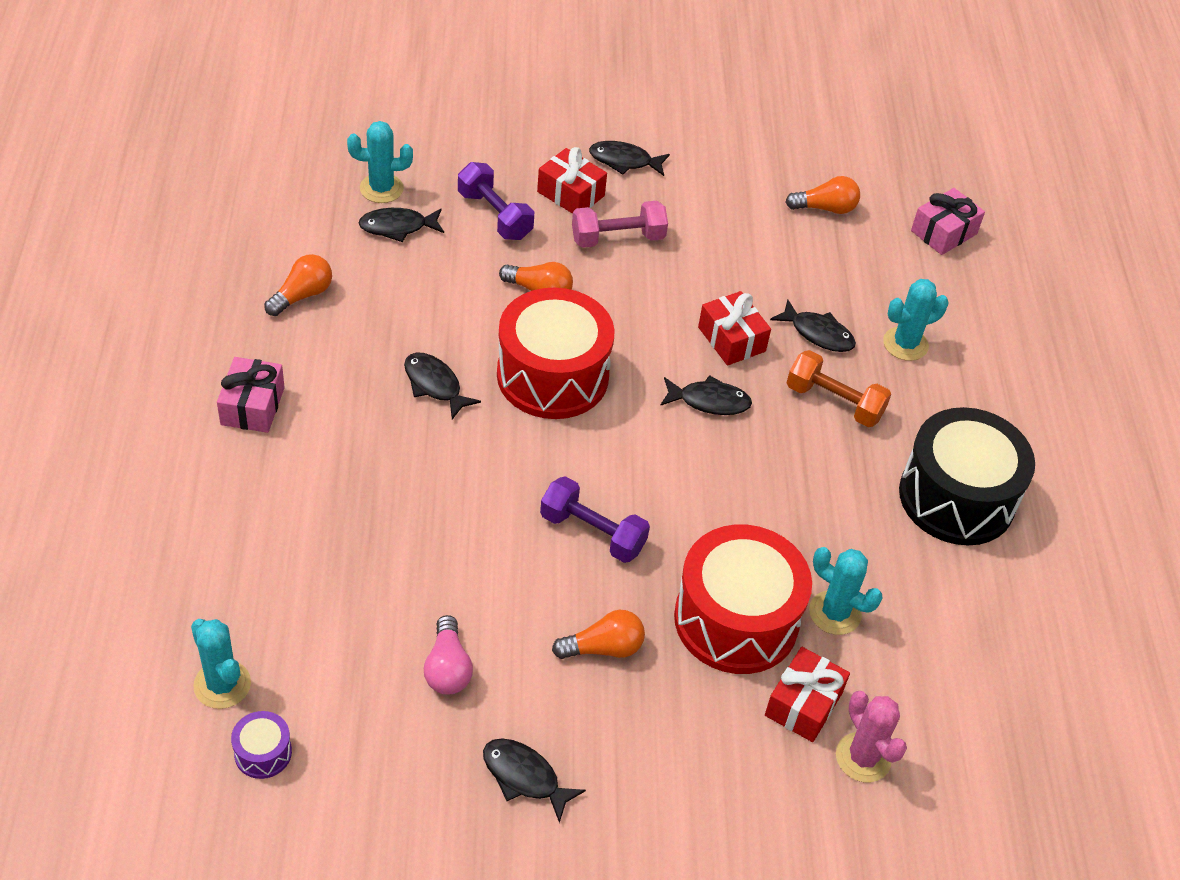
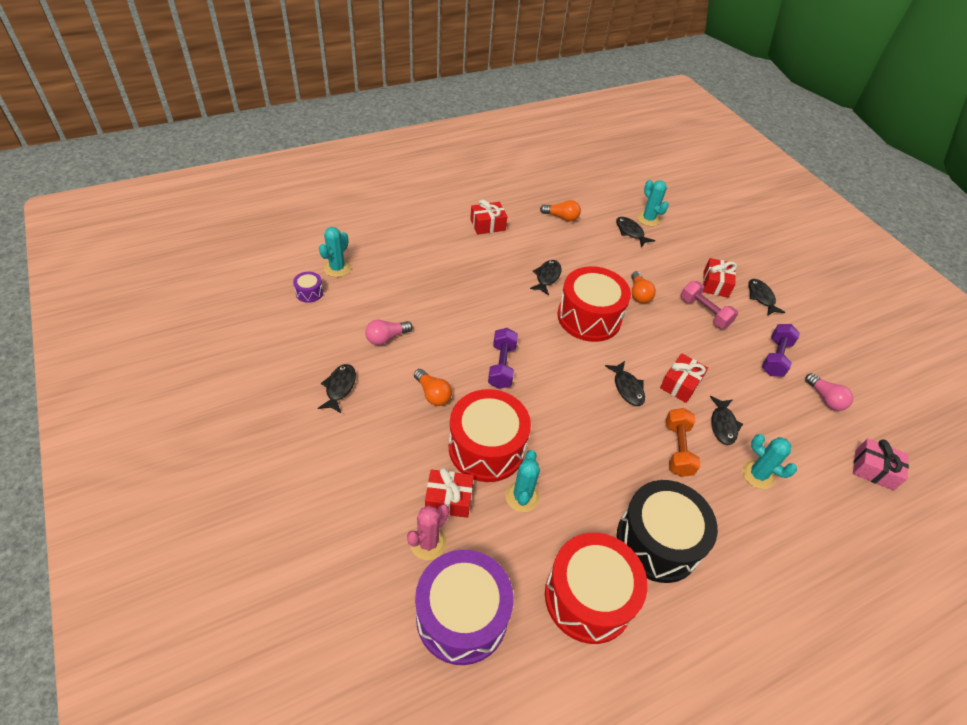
camera: 65 degrees right, 0 degrees up
pink gift [217,357,285,433] -> red gift [470,199,507,235]
purple dumbbell [458,162,534,240] -> purple dumbbell moved to [762,324,800,377]
orange light bulb [786,176,860,214] -> pink light bulb [805,373,853,411]
none -> purple drum [415,550,513,665]
none -> red drum [545,533,647,644]

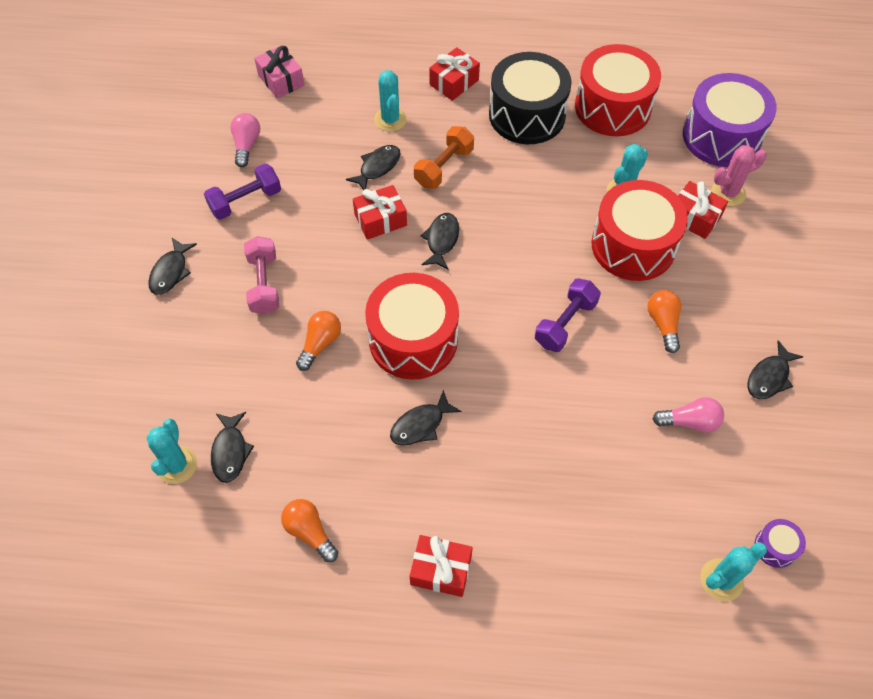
camera: 145 degrees left, 10 degrees up
red gift [703,258,737,298] -> red gift moved to [429,47,480,101]

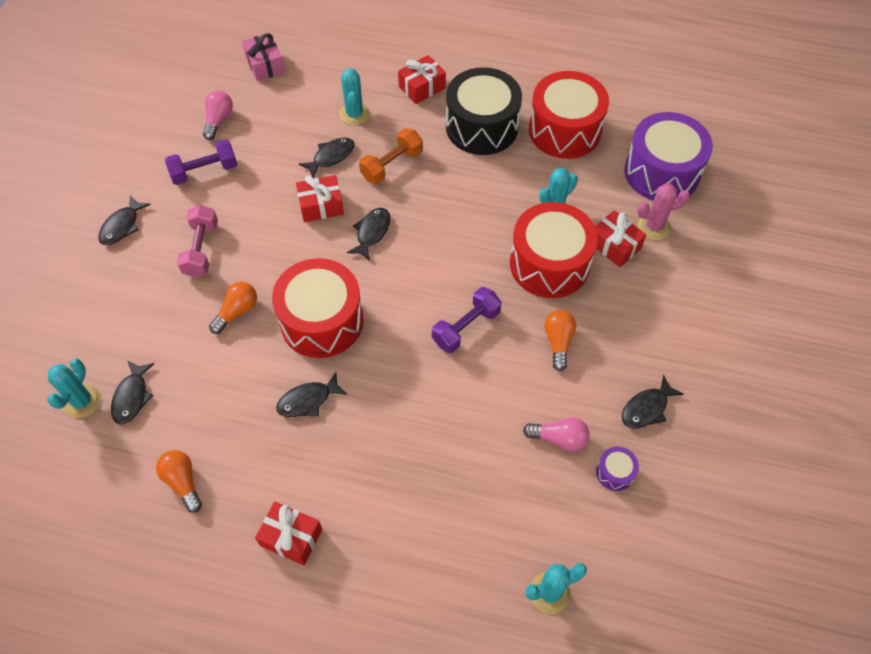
camera: 10 degrees right, 0 degrees up
purple drum [755,519,806,568] -> purple drum moved to [596,447,639,491]

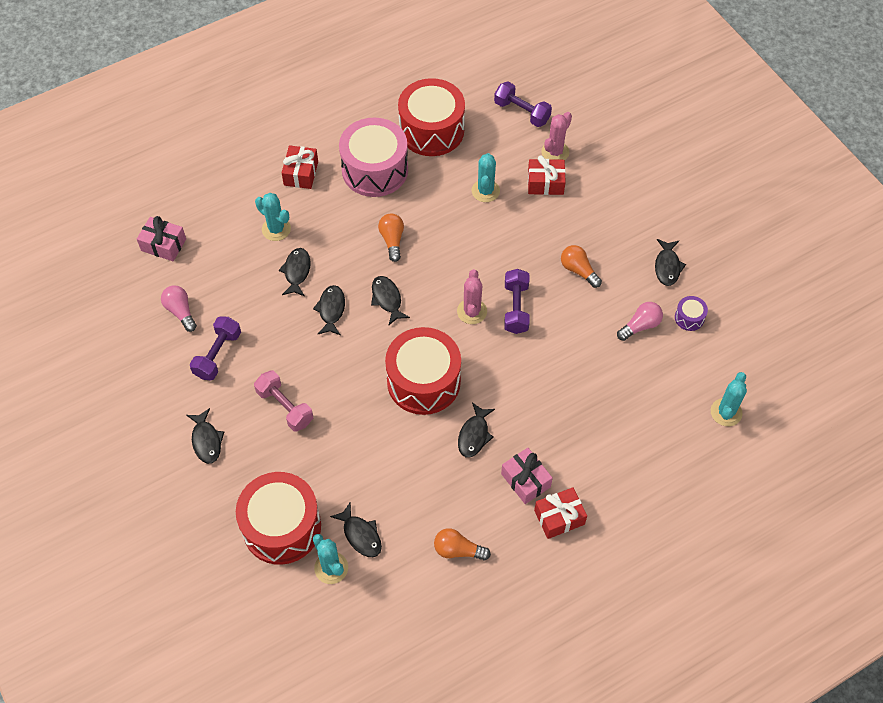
camera: 45 degrees left, 0 degrees up
orange light bulb [209,282,257,334] -> orange light bulb moved to [378,214,404,262]
red gift [296,175,344,222] -> black fish [313,285,345,335]
orange dumbbell [359,128,423,184] -> none
black drum [446,67,522,155] -> pink drum [339,117,408,197]
red drum [510,202,598,298] -> red drum moved to [236,472,321,565]
purple drum [624,112,713,201] -> purple dumbbell [494,82,552,127]
none -> pink cactus [457,269,487,324]
none -> pink gift [501,448,553,504]

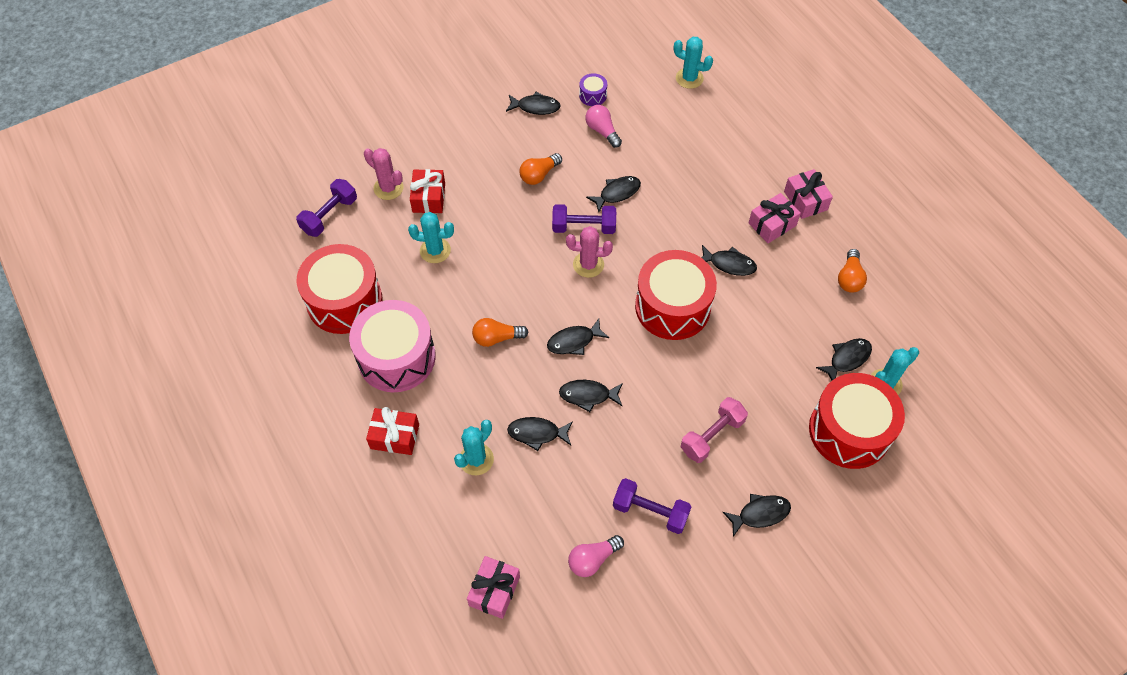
camera: 90 degrees left, 0 degrees up
red gift [534,487,587,539] -> pink gift [784,169,833,219]
none -> black fish [586,176,641,212]

